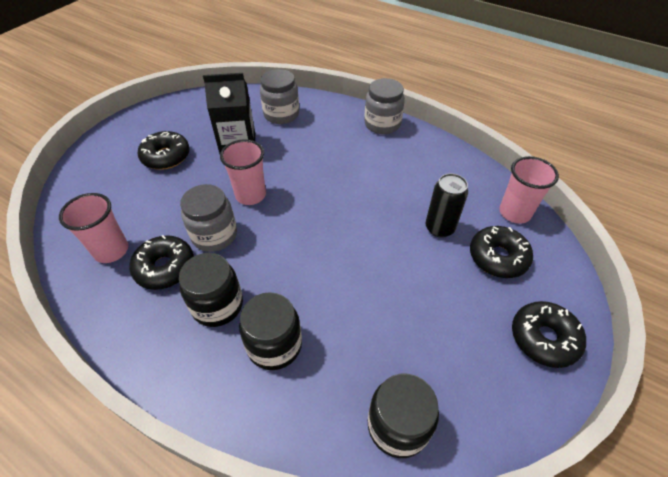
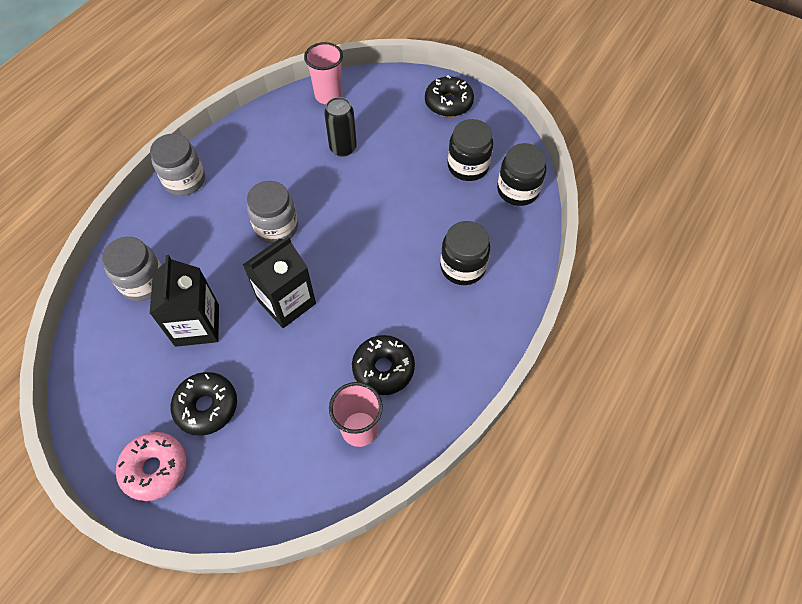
camera: 90 degrees left, 10 degrees up
black jar [179,253,243,327] -> black jar moved to [448,119,493,181]
grey jar [180,184,237,252] -> grey jar moved to [247,181,298,244]
pink cup [220,139,266,205] -> black carton [243,236,316,328]
black donut [470,226,533,278] -> none
none -> pink donut [116,432,187,501]

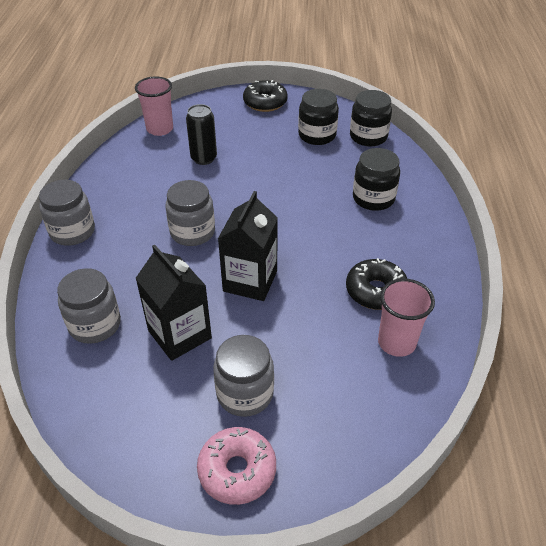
camera: 30 degrees left, 15 degrees down
black donut [171,372,237,436] -> grey jar [213,335,274,417]

